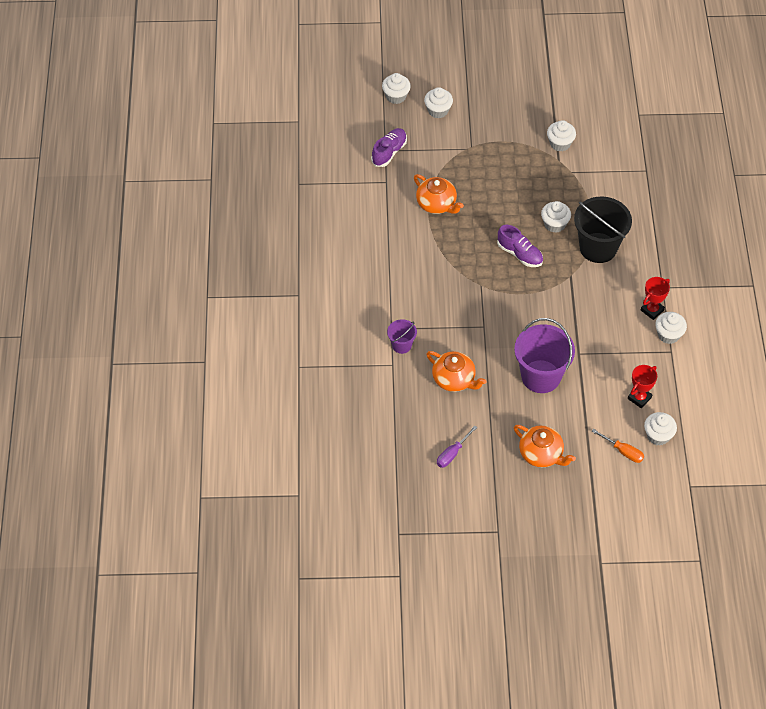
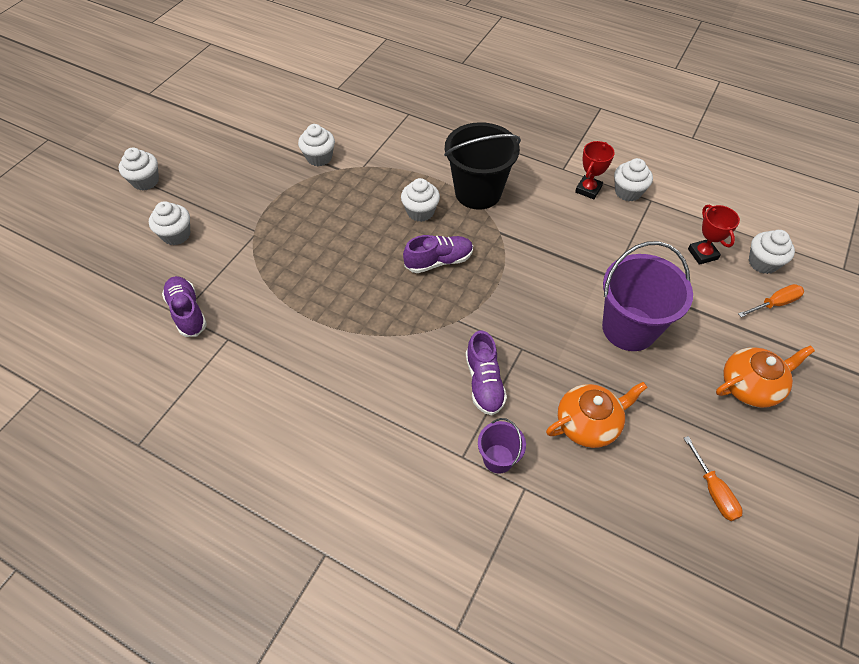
camera: 60 degrees left, 0 degrees up
white cupcake [382,73,411,104] -> white cupcake moved to [119,148,159,191]
orange teapot [414,174,464,214] -> none
purple screwdriver [437,426,478,468] -> orange screwdriver [684,436,743,521]
red trophy [641,277,670,320] -> red trophy turned 45 degrees clockwise [575,141,615,199]
none -> purple shoe [466,330,507,415]

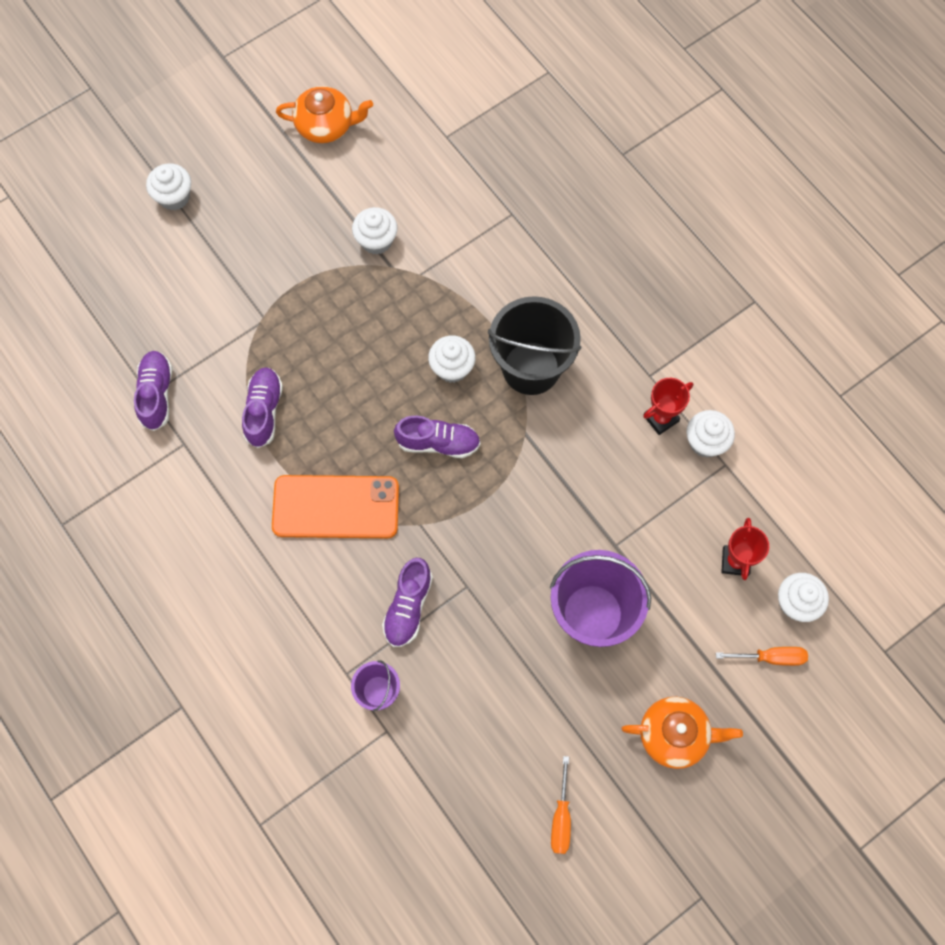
camera: 25 degrees right, 15 degrees up
white cupcake [149,201,190,245] -> none
orange teapot [546,382,648,448] -> orange teapot moved to [276,86,373,143]
none -> purple shoe [242,367,283,448]
none -> orange phone [272,475,399,538]

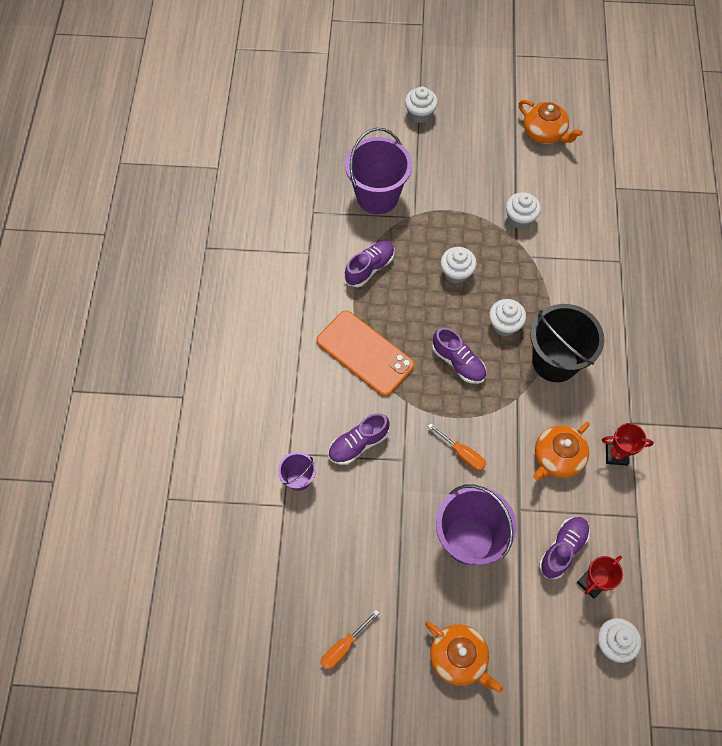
camera: 40 degrees right, 5 degrees down
purple shoe [134,351,172,431] -> purple shoe moved to [539,517,590,579]
white cupcake [686,410,735,457] -> white cupcake moved to [441,247,477,283]
orange screwdriver [716,647,808,666] -> orange screwdriver moved to [428,423,486,471]
none -> purple bucket [345,128,412,214]
none -> orange teapot [533,422,590,480]

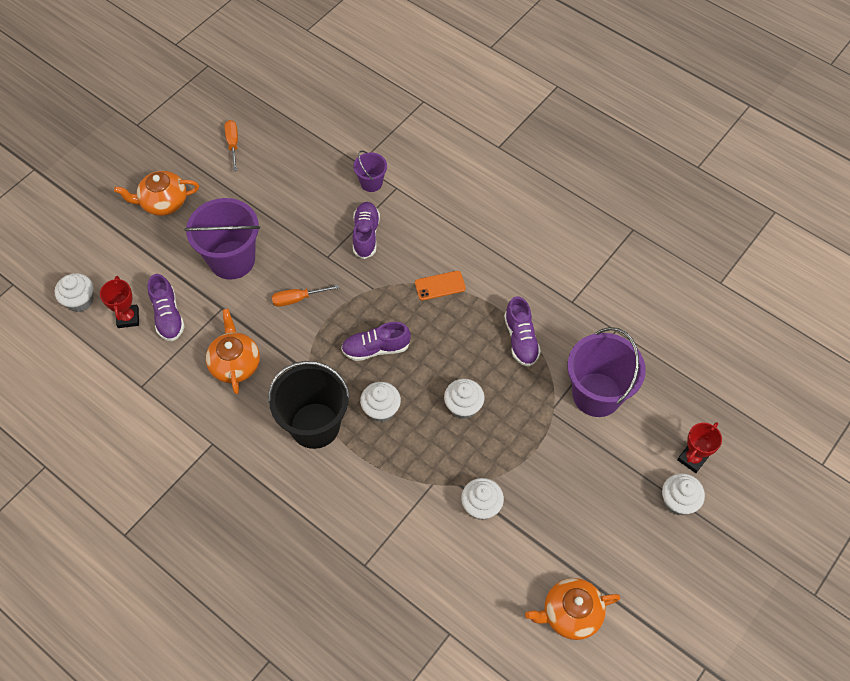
camera: 125 degrees right, 5 degrees down
orange phone [317,310,414,396] -> orange phone [415,271,466,301], size x0.50
red trophy [602,423,654,466] -> red trophy moved to [677,422,722,473]

